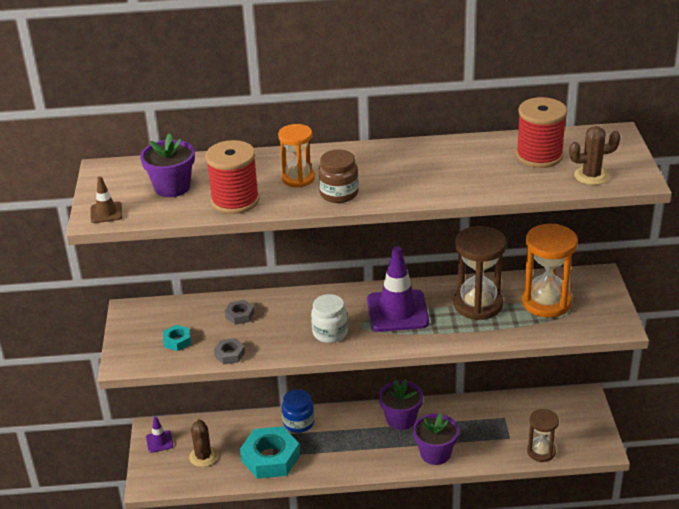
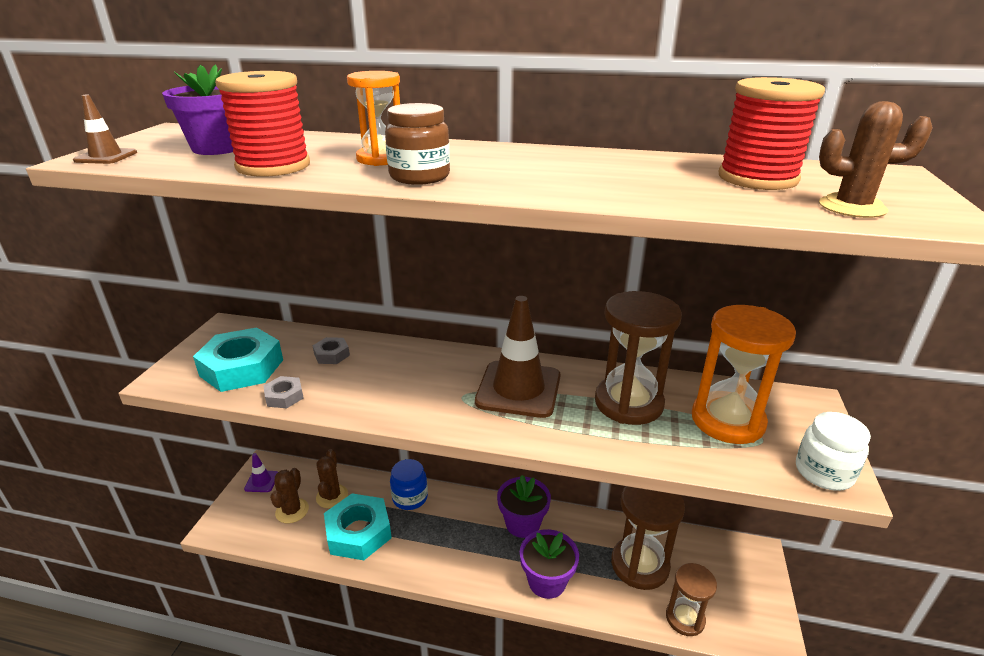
camera: 15 degrees right, 5 degrees down
turquoise nut [163,325,191,351] -> turquoise nut [193,327,283,392], size x2.12
white jar [311,294,348,343] -> white jar moved to [796,412,871,491]
purple traffic cone [367,246,429,332] -> brown traffic cone [475,296,560,418]
none -> brown cactus [316,449,348,508]
none -> brown hourglass [611,486,685,590]

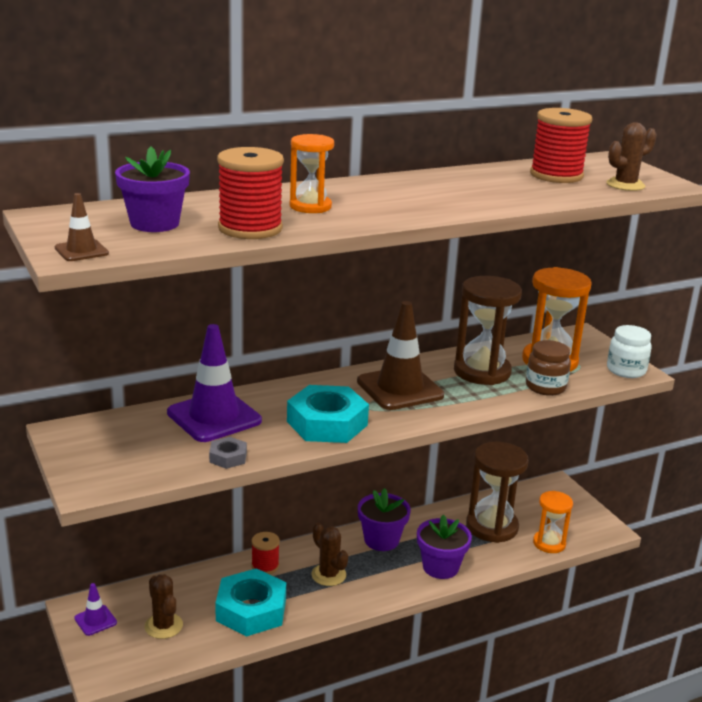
camera: 40 degrees left, 5 degrees down
turquoise nut [193,327,283,392] -> turquoise nut moved to [287,385,369,443]
grey nut [313,337,350,364] -> purple traffic cone [167,324,262,442]
brown cactus [316,449,348,508] -> brown cactus moved to [311,523,348,586]
brown jar [385,103,450,185] -> brown jar moved to [526,340,571,396]
blue jar [390,459,428,510] -> red spool [251,532,280,574]
brown hourglass [666,563,717,636] -> orange hourglass [533,491,573,553]

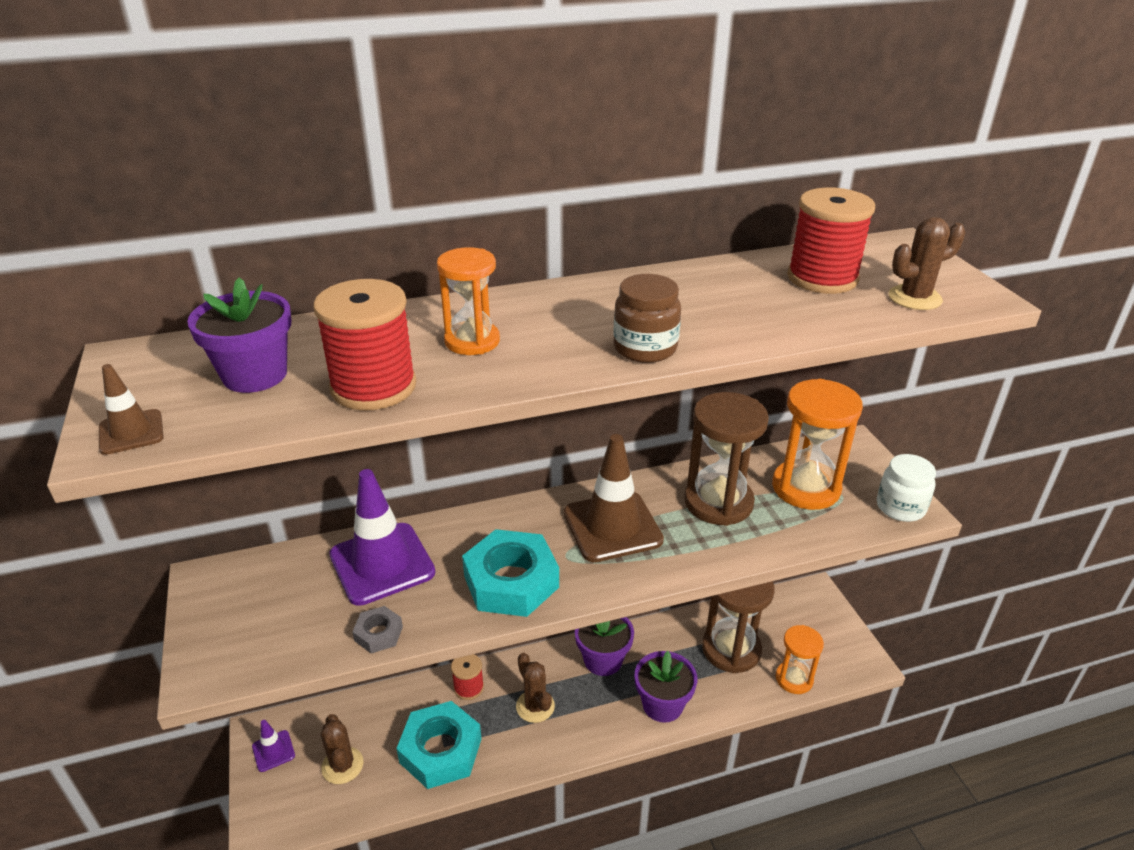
camera: 10 degrees right, 10 degrees up
brown jar [526,340,571,396] -> brown jar moved to [613,274,681,363]

